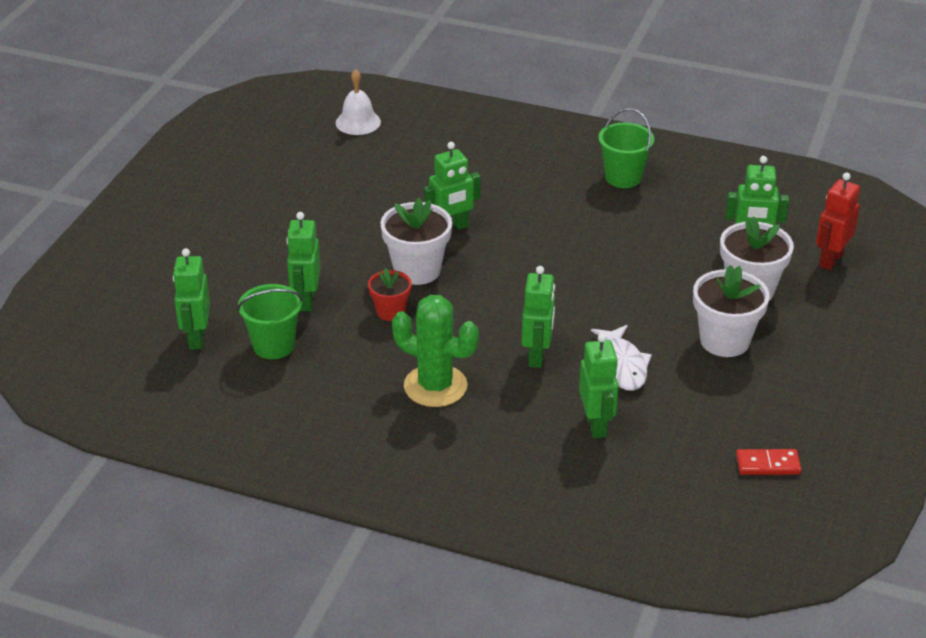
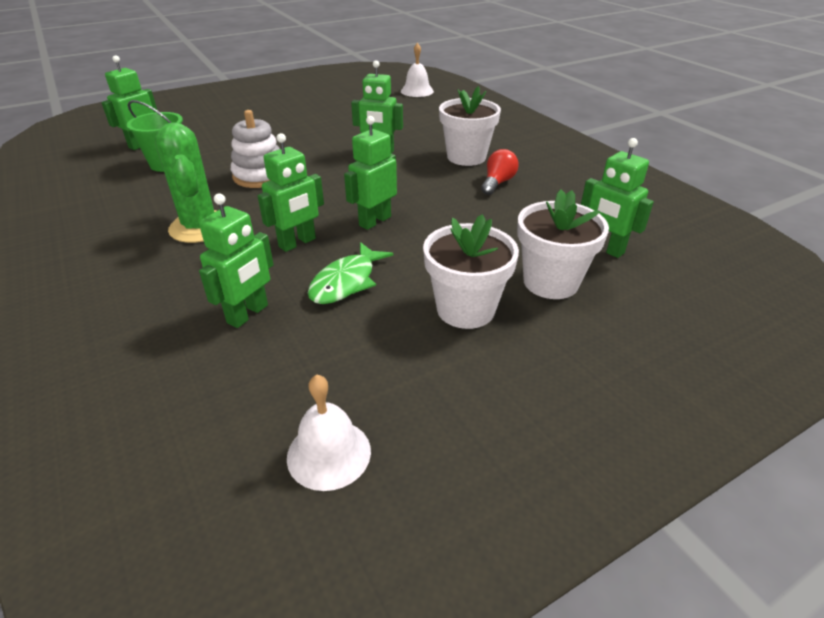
camera: 40 degrees right, 0 degrees up
green robot [286,212,321,311] -> green robot moved to [344,116,397,230]
red flower pot [368,268,412,321] -> white stacking toy [231,110,280,188]
white flower pot [380,198,452,285] -> white flower pot moved to [439,86,501,166]
white fish [591,325,652,391] -> green fish [308,242,393,304]
green bucket [598,108,654,188] -> none
red domino [736,449,802,475] -> white bell [287,375,371,491]
red robot [816,172,860,270] -> none
none -> red light bulb [481,149,519,195]

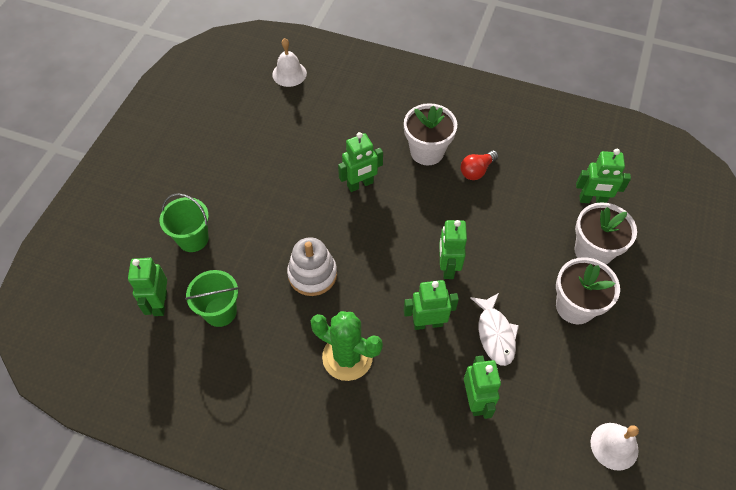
camera: 40 degrees left, 20 degrees up
green robot [258,133,324,252] -> green robot turned 105 degrees counterclockwise [403,280,459,330]
green fish [308,242,393,304] -> white fish [470,293,519,366]
red light bulb [481,149,519,195] -> red light bulb turned 120 degrees counterclockwise [461,150,498,180]
none -> green bucket [160,193,209,252]

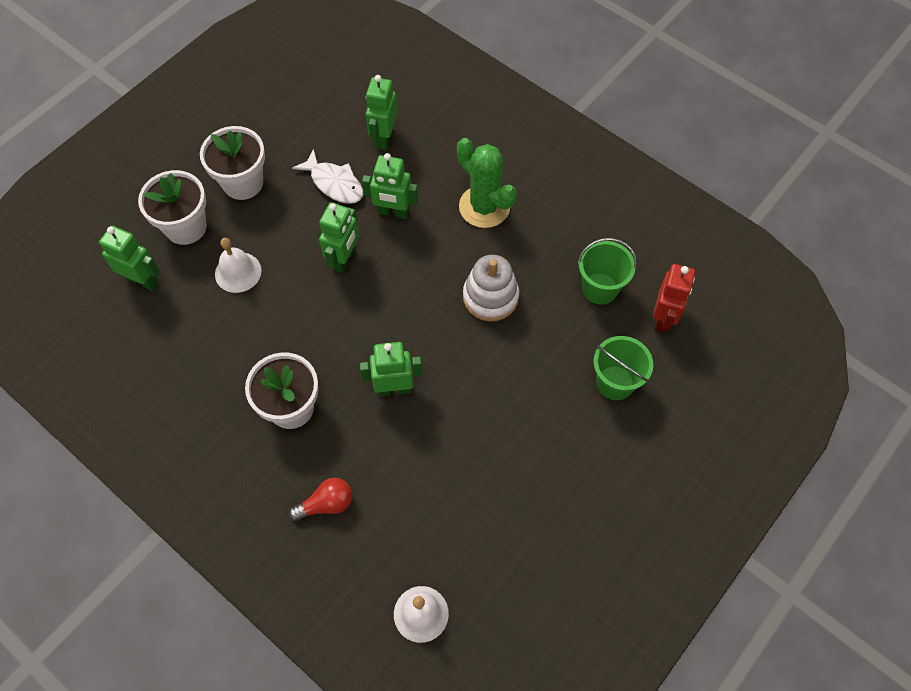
camera: 160 degrees left, 5 degrees up
green robot [128,258,167,316] -> red robot [653,264,695,333]
red light bulb [461,150,498,180] -> red light bulb moved to [289,478,352,521]
white fish [470,293,519,366] -> white fish turned 120 degrees clockwise [292,149,363,204]
white bell [591,423,639,471] -> white bell moved to [215,238,262,293]

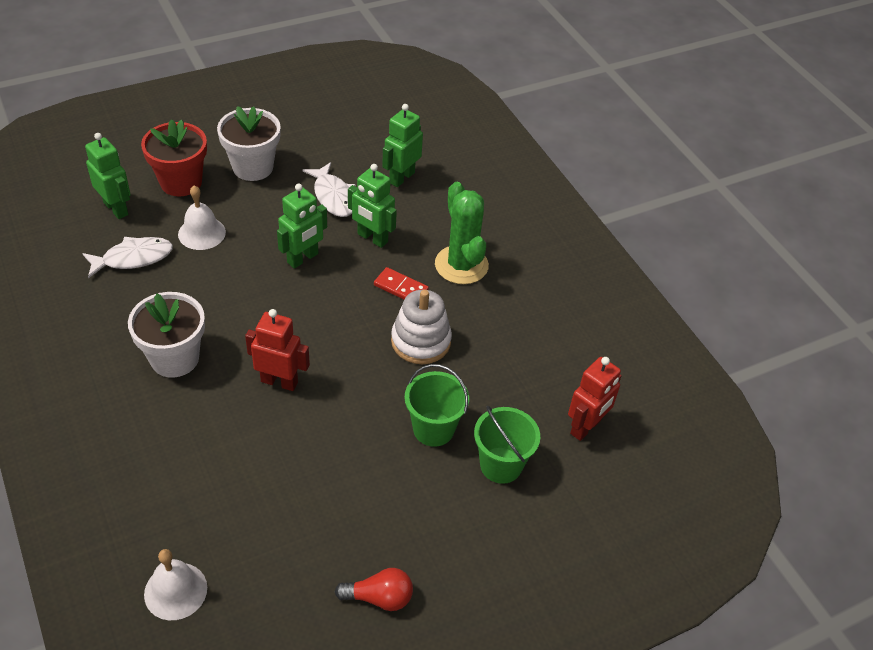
camera: 20 degrees right, 15 degrees down
white flower pot [138,170,207,245] -> red flower pot [141,119,207,196]
red light bulb [289,478,352,521] -> red light bulb moved to [335,568,413,611]
green robot [360,342,422,396] -> red robot [245,309,310,391]
green bucket [578,238,637,305] -> green bucket moved to [404,364,469,447]
none -> white fish [82,237,173,278]
none -> red domino [374,267,429,299]

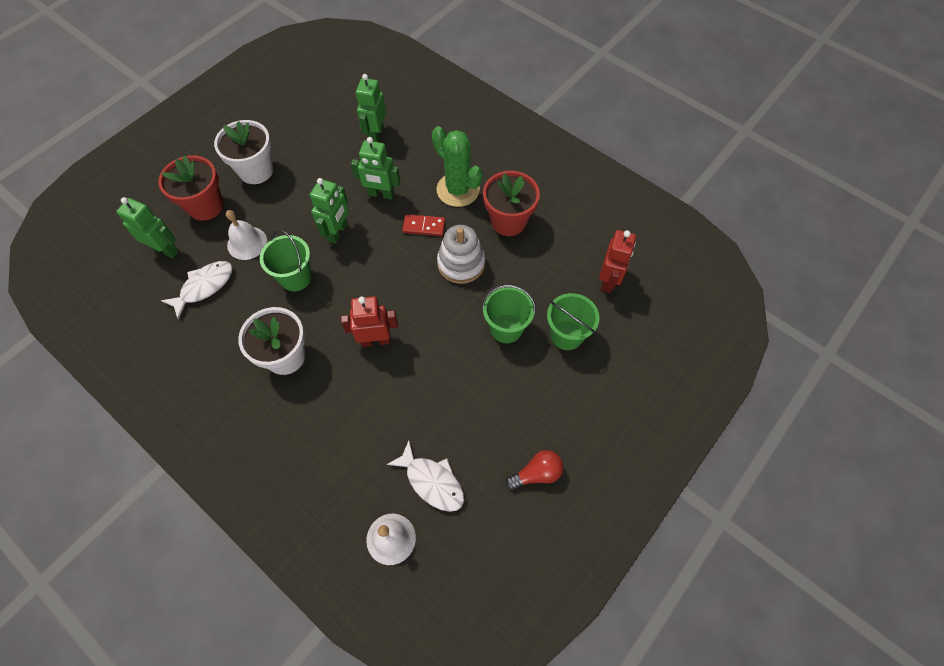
camera: 20 degrees left, 15 degrees up
white fish [302,162,356,217] -> white fish moved to [386,440,464,512]
none -> green bucket [260,230,312,291]
none -> red flower pot [483,171,540,236]

